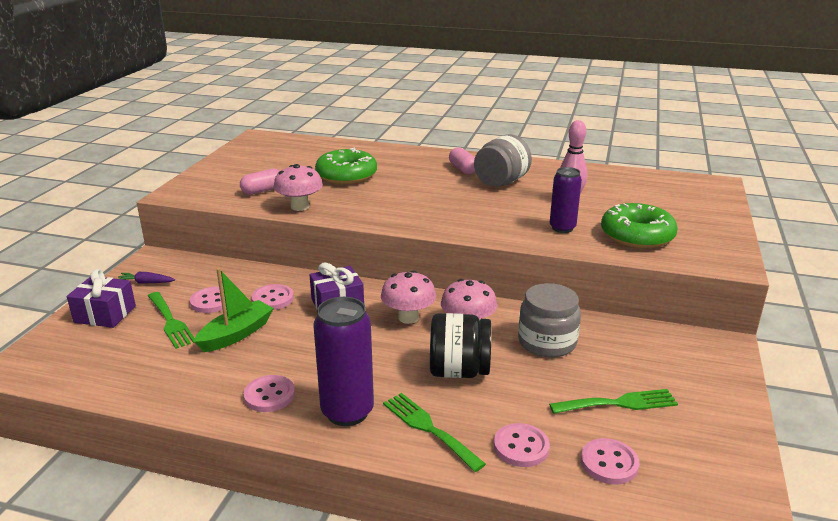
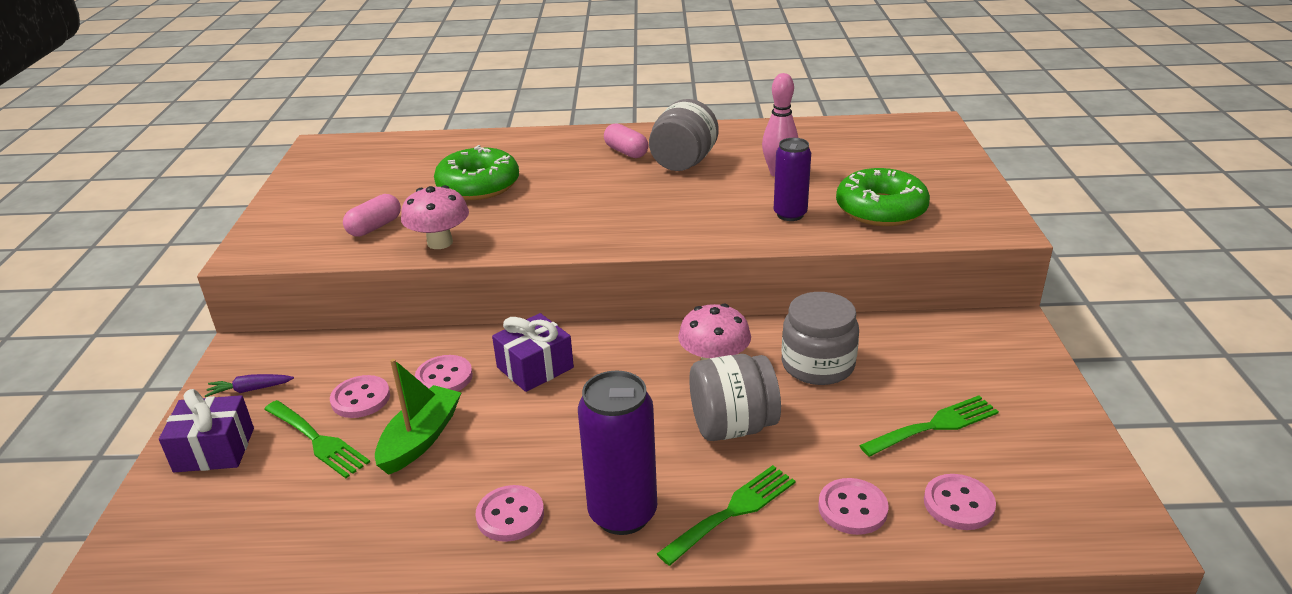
camera: 15 degrees left, 5 degrees up
pink mushroom [381,270,436,324] -> none
green fork [383,393,486,472] -> green fork turned 105 degrees clockwise [657,465,795,566]
black jar [430,313,491,378] -> grey jar [690,354,781,441]

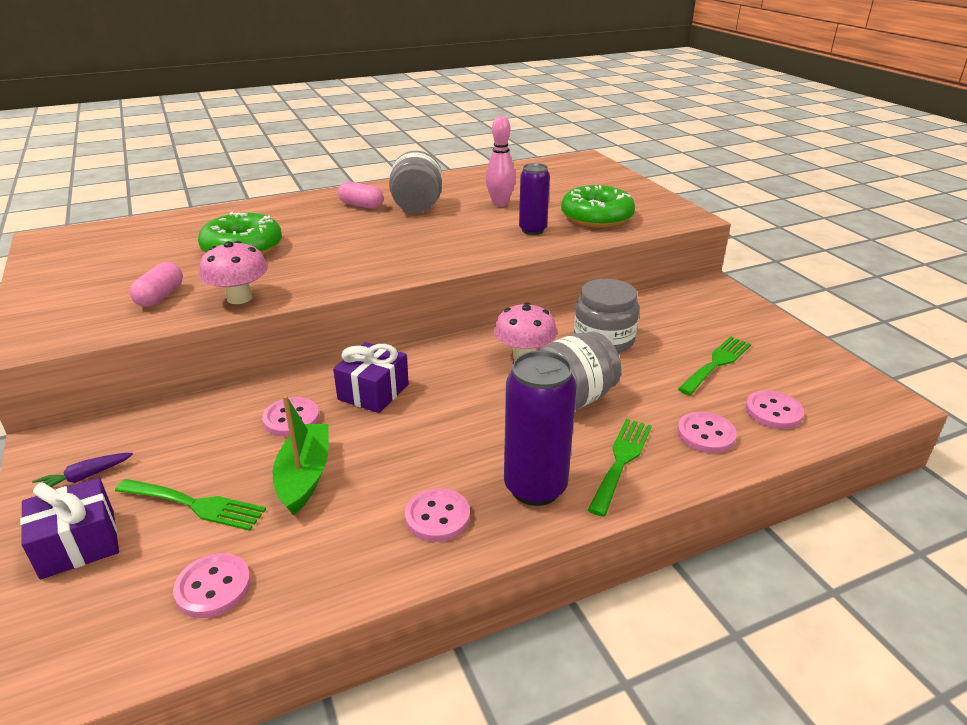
camera: 25 degrees left, 0 degrees up
pink button [330,375,390,418] -> pink button moved to [173,553,251,618]

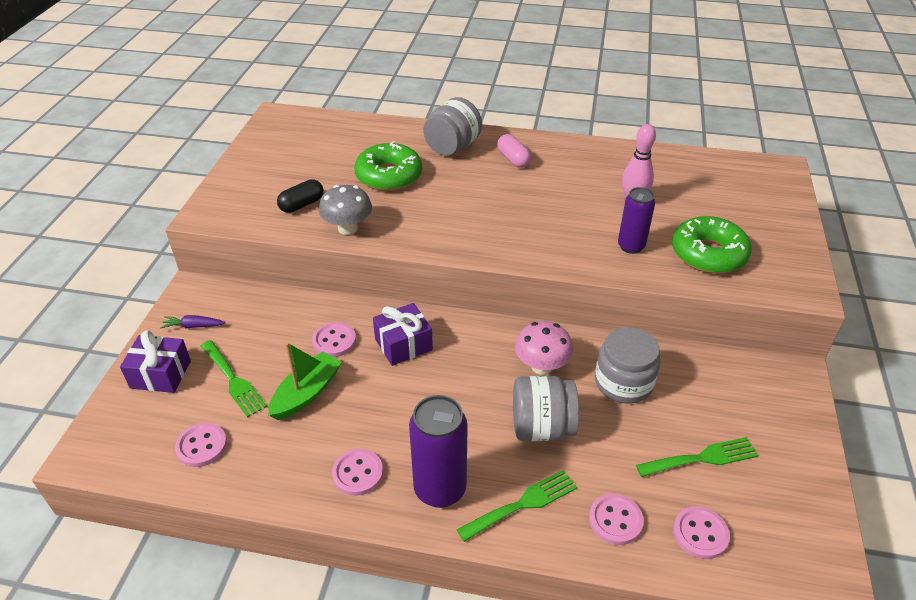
camera: 35 degrees right, 10 degrees up
pink capsule [129,262,183,307] -> black capsule [277,179,324,213]
pink mushroom [199,241,268,304] -> grey mushroom [319,185,372,235]
grey jar [389,151,442,213] -> grey jar moved to [423,97,482,156]

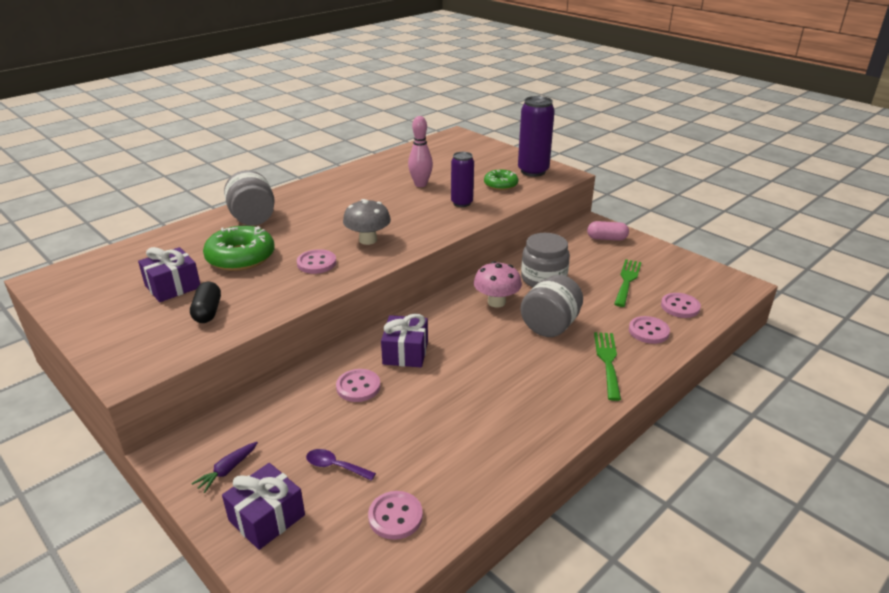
camera: 55 degrees left, 10 degrees down
green fork [201,340,267,418] -> purple spoon [306,449,376,481]
green boat [268,342,342,420] -> none
grey mushroom [319,185,372,235] -> grey mushroom moved to [343,199,391,245]
pink button [332,449,383,496] -> pink button moved to [297,249,336,274]
purple can [409,395,468,508] -> purple can moved to [518,96,555,177]
pink capsule [497,134,531,168] -> pink capsule moved to [587,221,629,241]
green donut [672,216,752,273] -> green donut [484,169,519,190], size x0.60
none -> purple gift [138,247,200,302]

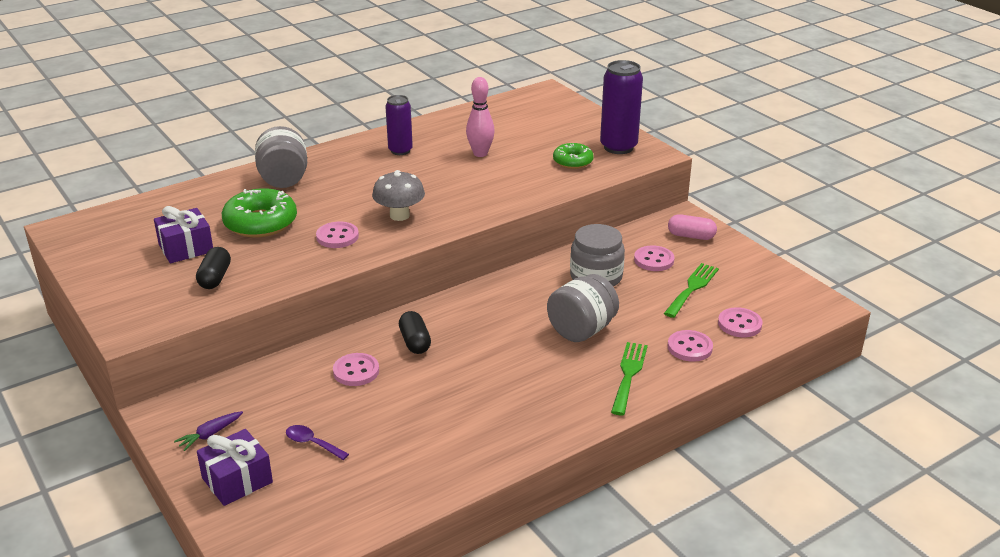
camera: 10 degrees right, 0 degrees up
pink button [368,491,423,540] -> pink button moved to [634,245,674,271]
purple gift [381,314,428,367] -> black capsule [399,311,431,354]
purple can [451,152,474,207] -> purple can moved to [385,95,413,155]
pink mushroom [474,261,522,307] -> none

